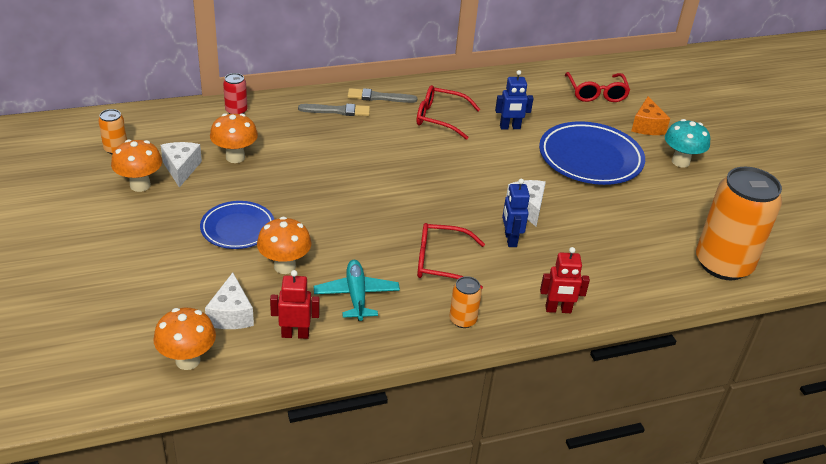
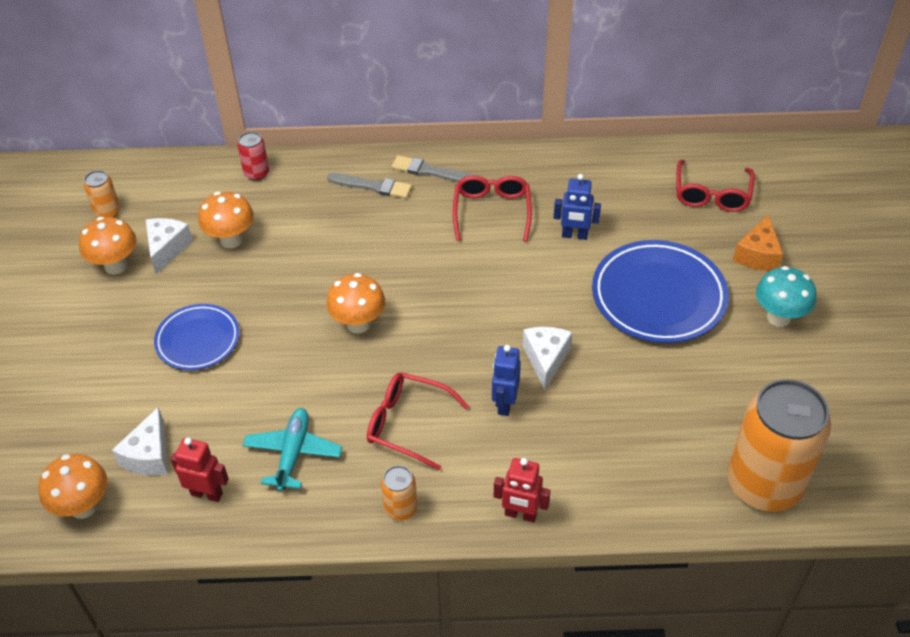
camera: 20 degrees right, 10 degrees up
orange mushroom [257,217,312,274] -> orange mushroom moved to [326,273,385,334]
red glasses [417,85,481,140] -> red glasses turned 60 degrees clockwise [453,175,532,242]

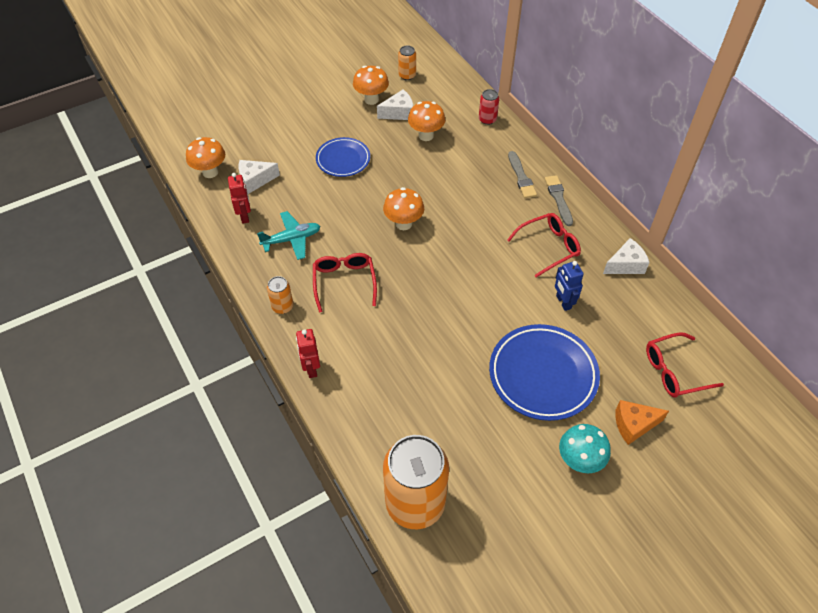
camera: 60 degrees right, 5 degrees up
blue robot [492,345,521,416] -> none
white cheese [523,327,572,390] -> white cheese moved to [603,238,650,274]

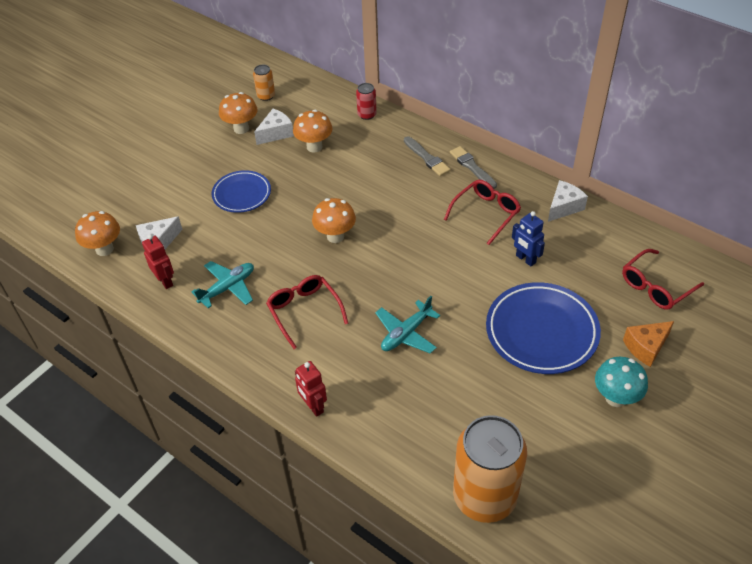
camera: 20 degrees left, 5 degrees down
orange can [267,276,293,314] -> none
none -> turquoise plane [375,296,440,354]

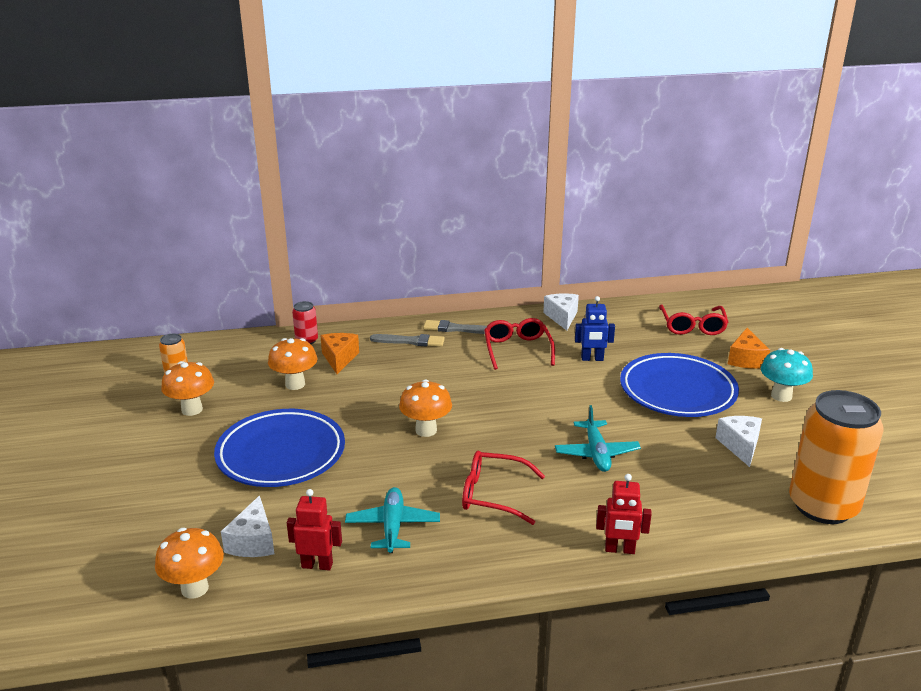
camera: 50 degrees left, 20 degrees down
blue plate [212,170,271,213] -> blue plate [214,409,345,487], size x1.64
white cheese [254,109,294,145] -> white cheese moved to [715,416,762,467]
none -> orange cheese [320,333,359,374]

